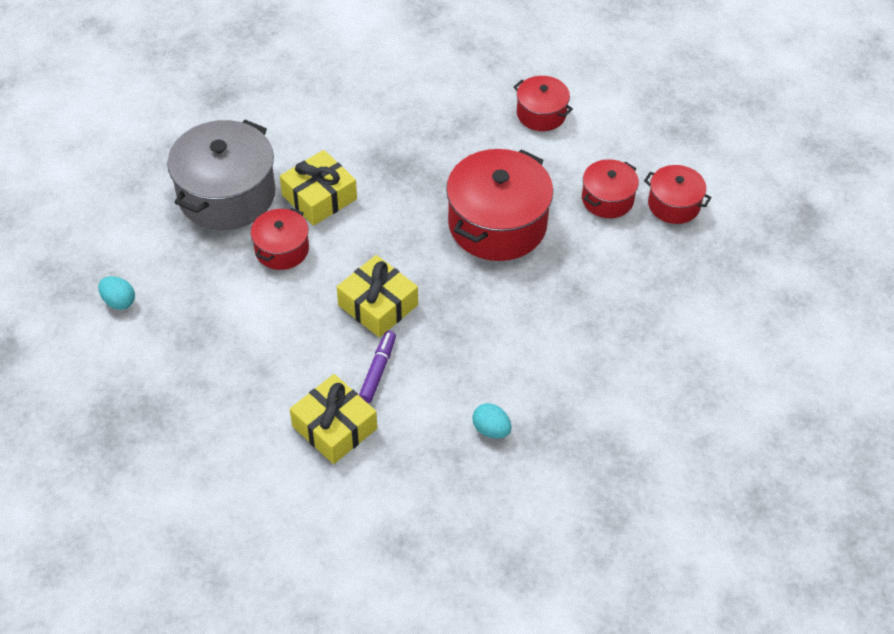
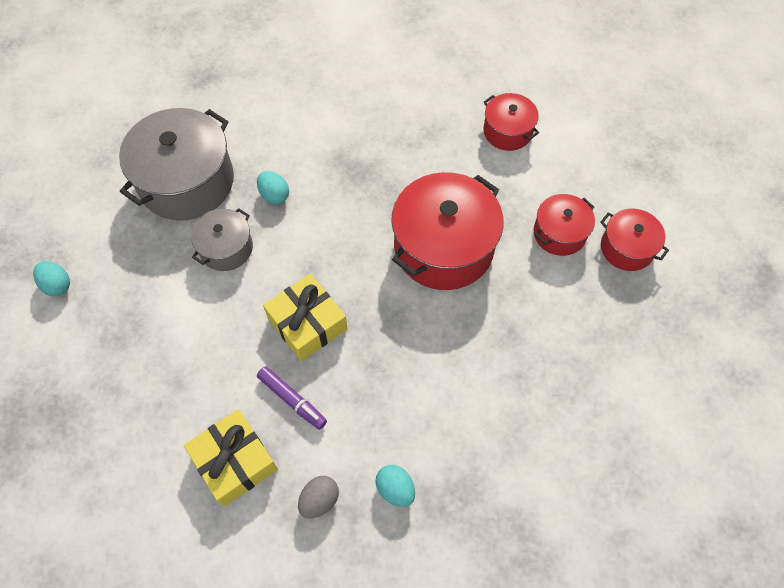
camera: 10 degrees right, 10 degrees up
red pot [251,208,309,270] -> grey pot [191,208,253,271]
yellow gift [280,150,357,226] -> turquoise egg [257,171,289,205]
purple marker [359,331,396,403] -> purple marker turned 105 degrees clockwise [257,366,327,430]
none -> grey egg [298,476,339,518]

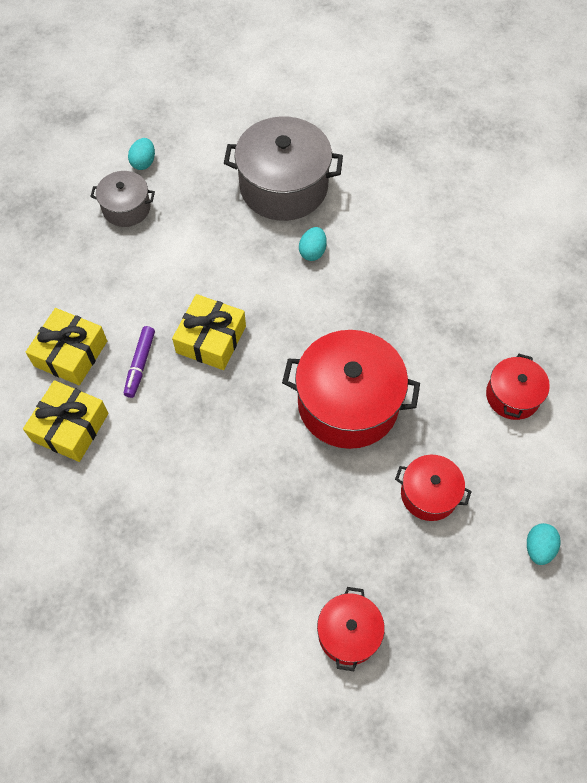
camera: 60 degrees right, 0 degrees up
grey pot [191,208,253,271] -> grey pot moved to [90,171,155,227]
grey egg [298,476,339,518] -> yellow gift [23,380,109,462]
turquoise egg [375,465,415,507] -> turquoise egg moved to [527,523,561,565]
red pot [600,209,669,271] -> red pot moved to [317,587,385,671]

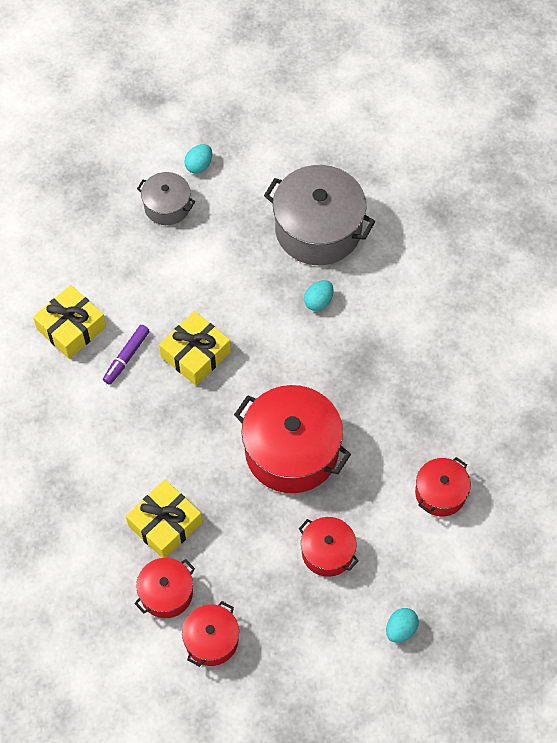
camera: 20 degrees right, 0 degrees up
yellow gift [23,380,109,462] -> yellow gift moved to [126,480,202,558]
none -> red pot [134,558,195,618]

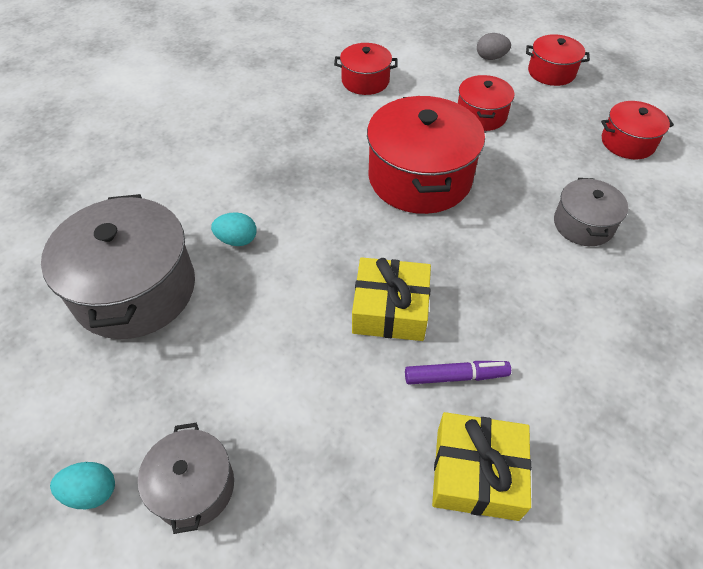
camera: 125 degrees left, 10 degrees down
yellow gift [126,480,202,558] -> grey pot [554,178,628,246]
red pot [134,558,195,618] -> red pot moved to [526,34,590,86]
turquoise egg [386,608,419,642] -> grey egg [477,33,511,60]

